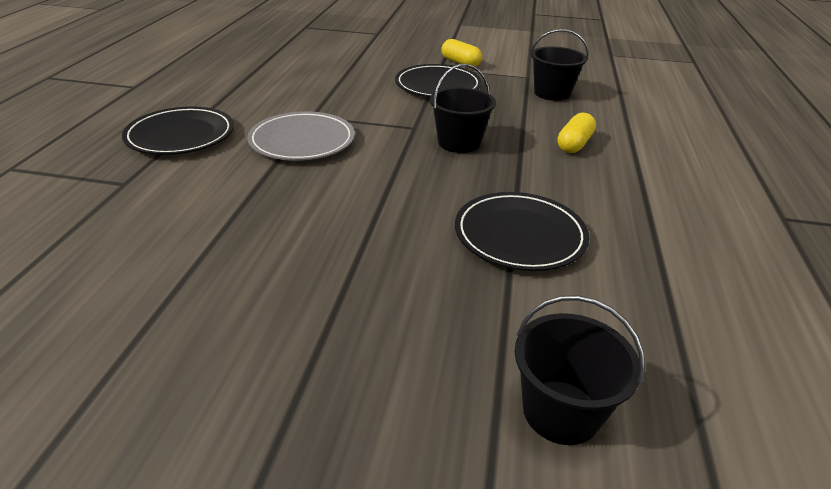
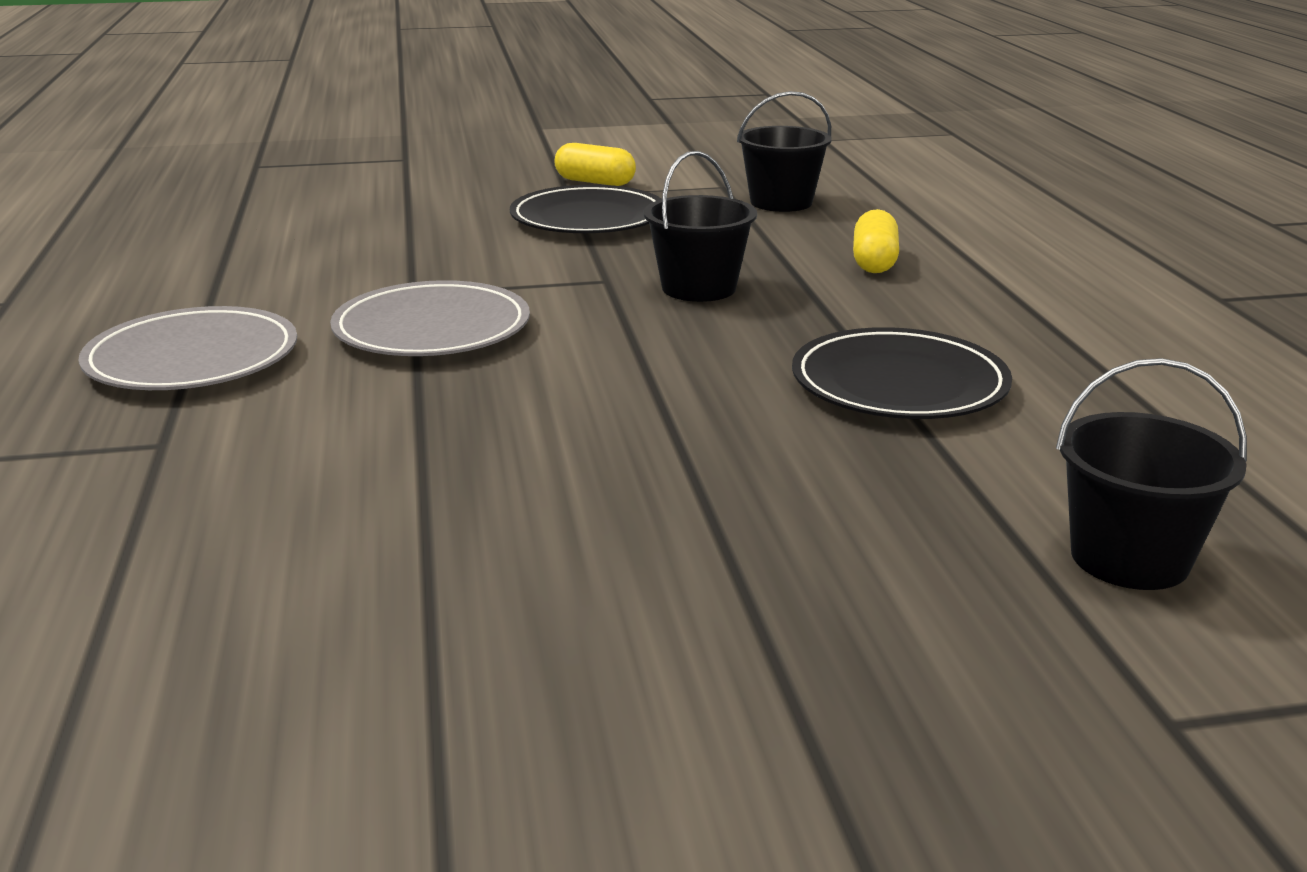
camera: 20 degrees left, 10 degrees down
black plate [122,106,234,155] -> grey plate [79,306,297,390]

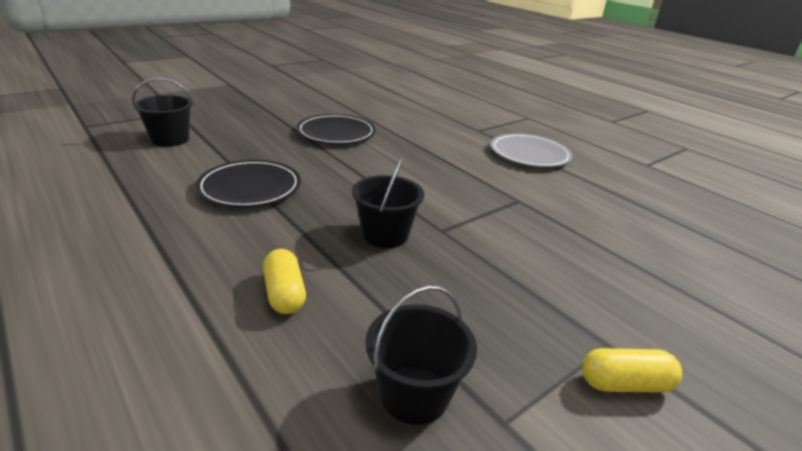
camera: 150 degrees right, 5 degrees up
grey plate [330,280,530,356] -> none
black plate [510,185,661,233] -> black plate moved to [296,114,376,144]

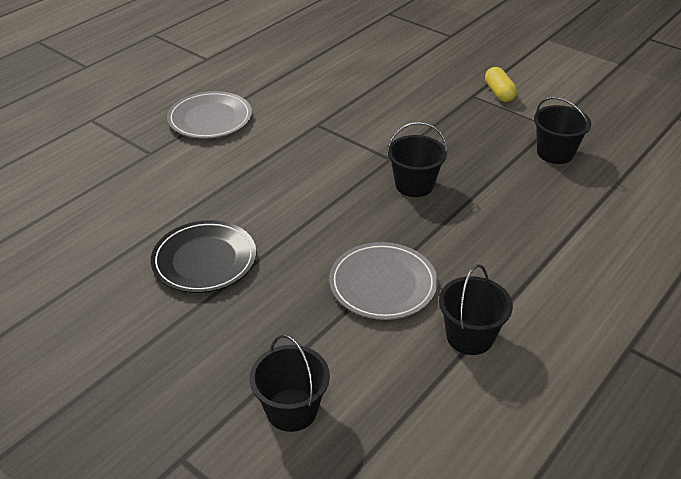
camera: 100 degrees left, 10 degrees up
black plate [196,160,301,208] -> grey plate [329,242,438,320]
yellow capsule [263,249,306,314] -> none
none -> black bucket [439,264,513,355]

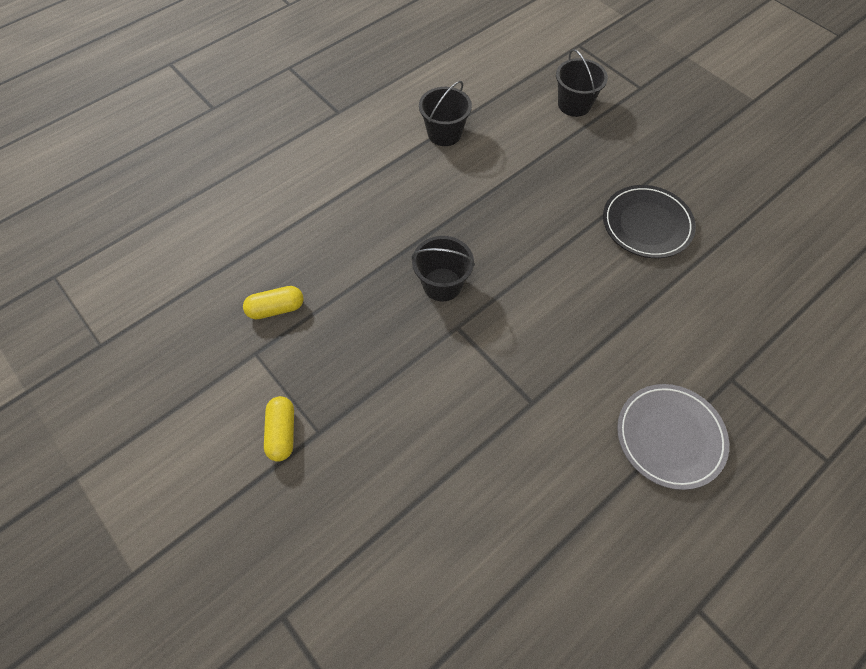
camera: 170 degrees left, 20 degrees up
grey plate [329,242,438,320] -> none
black bucket [534,97,591,164] -> yellow capsule [243,286,304,319]

